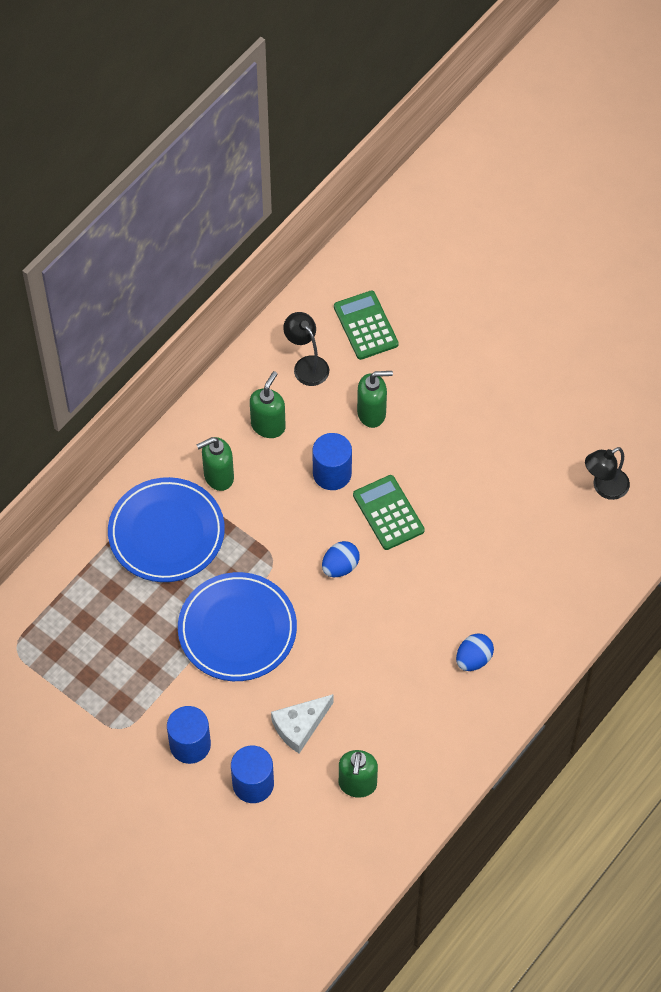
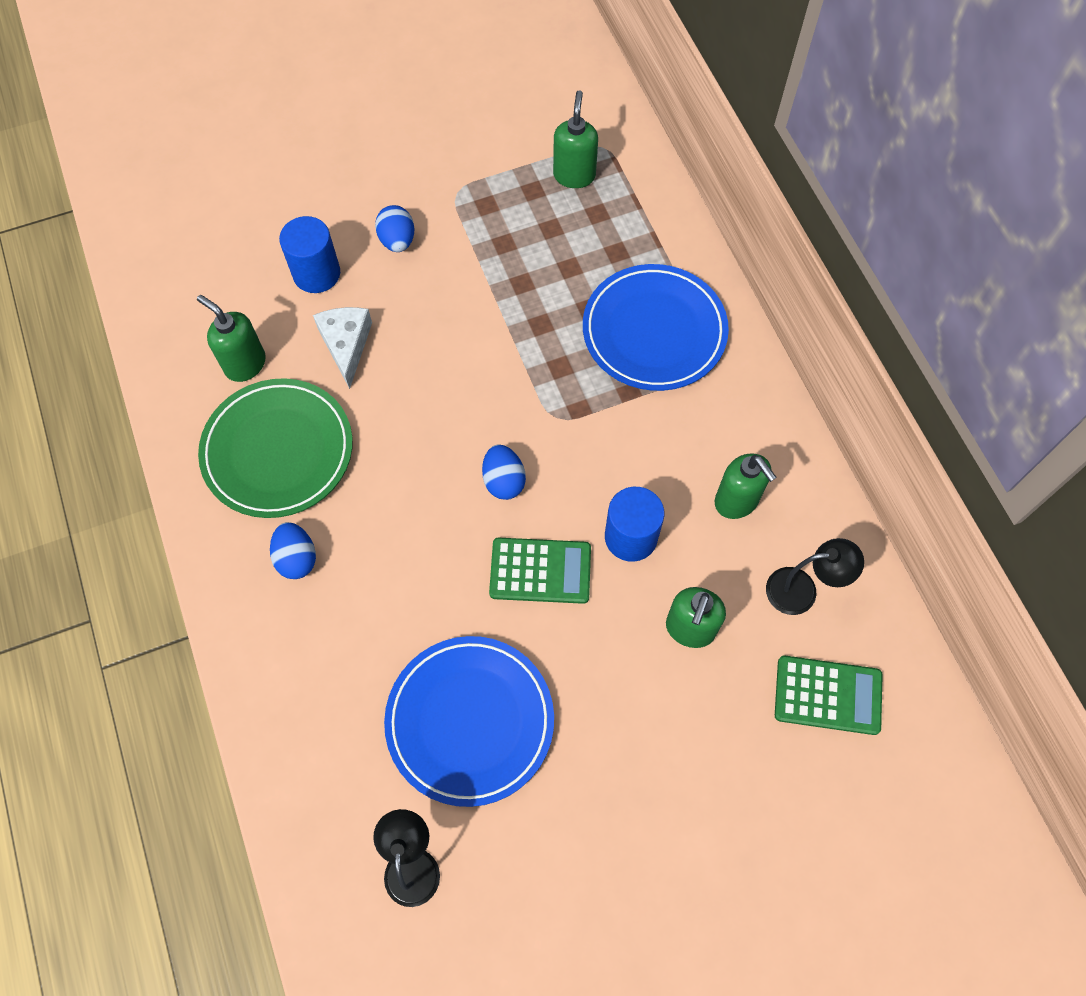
camera: 120 degrees right, 5 degrees up
blue cylinder [167,706,211,764] -> blue egg [375,205,414,252]
blue plate [178,572,297,681] -> blue plate moved to [384,636,554,807]
green soap dispenser [196,437,234,491] -> green soap dispenser moved to [553,90,598,188]
none -> green plate [198,378,353,518]

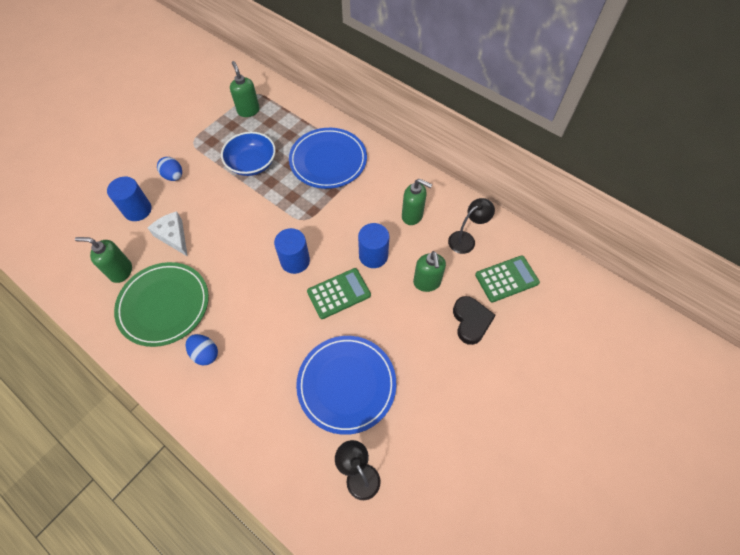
camera: 30 degrees left, 5 degrees down
blue egg [482,444,526,500] -> blue cylinder [274,228,310,274]
none -> blue bowl [221,132,276,176]
none -> black heart [453,296,496,345]

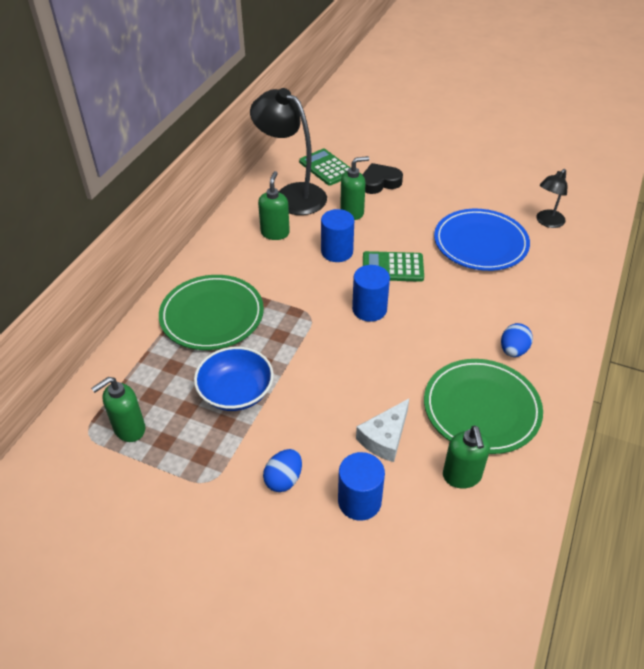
camera: 105 degrees left, 15 degrees down
blue plate [289,128,367,189] -> green plate [159,275,264,350]
green calculator [307,268,371,319] -> green calculator turned 45 degrees counterclockwise [363,251,424,282]
black lamp [448,198,495,254] -> black lamp [250,88,327,215], size x1.89

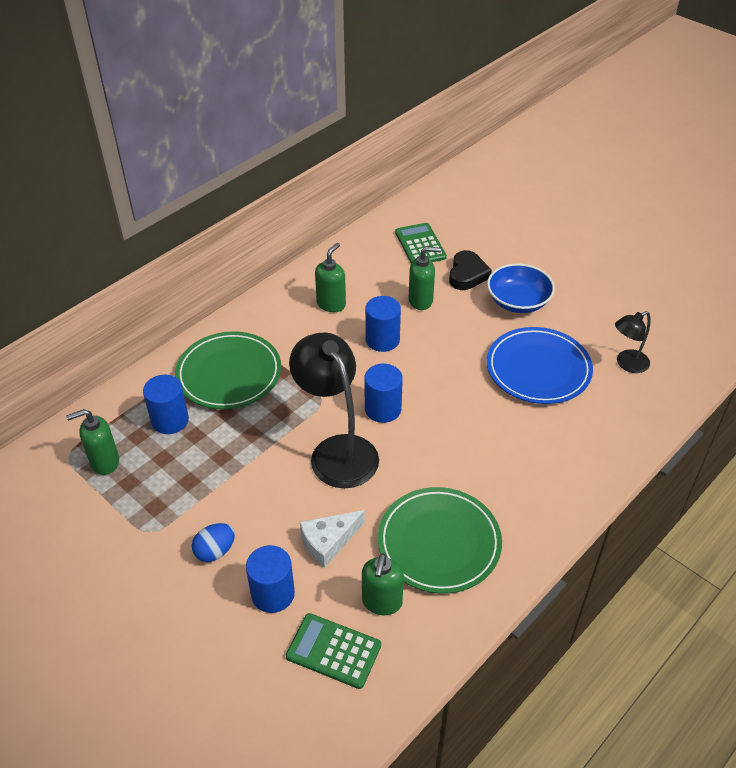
camera: 20 degrees right, 0 degrees up
blue bowl [194,347,274,411] -> blue bowl moved to [487,263,555,313]
black lamp [250,88,327,215] -> black lamp moved to [289,333,379,488]
black heart [362,163,403,194] -> black heart turned 105 degrees clockwise [449,250,492,290]
green calculator [363,251,424,282] -> green calculator moved to [286,613,381,689]
blue egg [501,323,533,357] -> none
none -> blue cylinder [143,375,189,434]

